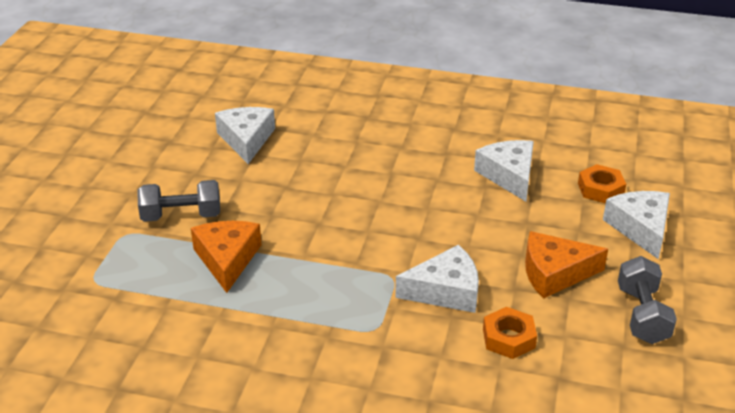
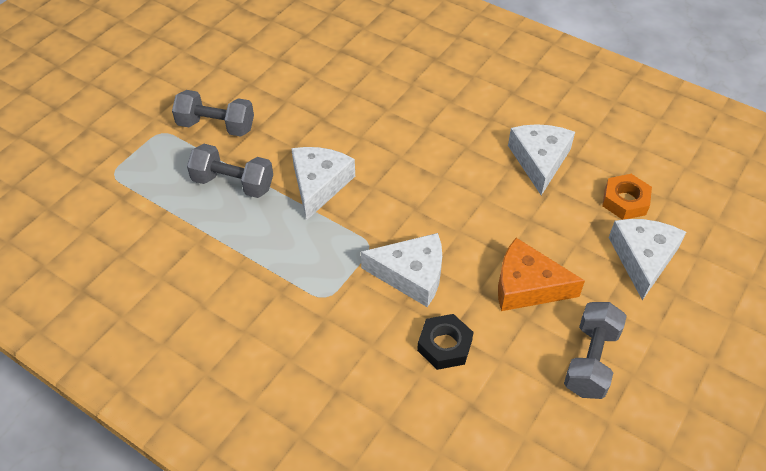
camera: 20 degrees right, 15 degrees up
orange cheese [191,221,262,293] -> grey dumbbell [187,144,273,198]
white cheese [215,107,275,164] -> white cheese moved to [291,147,355,221]
orange nut [483,307,537,359] -> black nut [417,314,474,370]

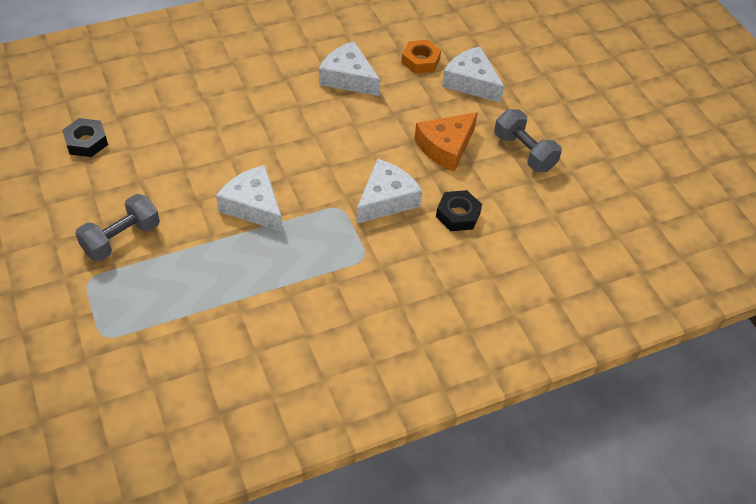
camera: 60 degrees left, 0 degrees up
grey dumbbell [187,144,273,198] -> none
none -> black nut [62,118,108,157]

